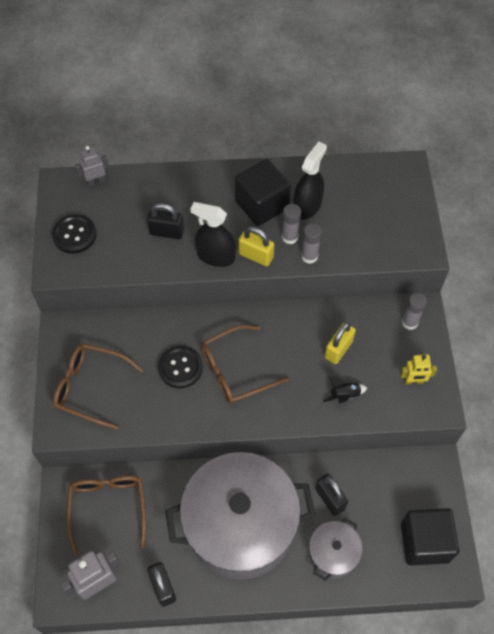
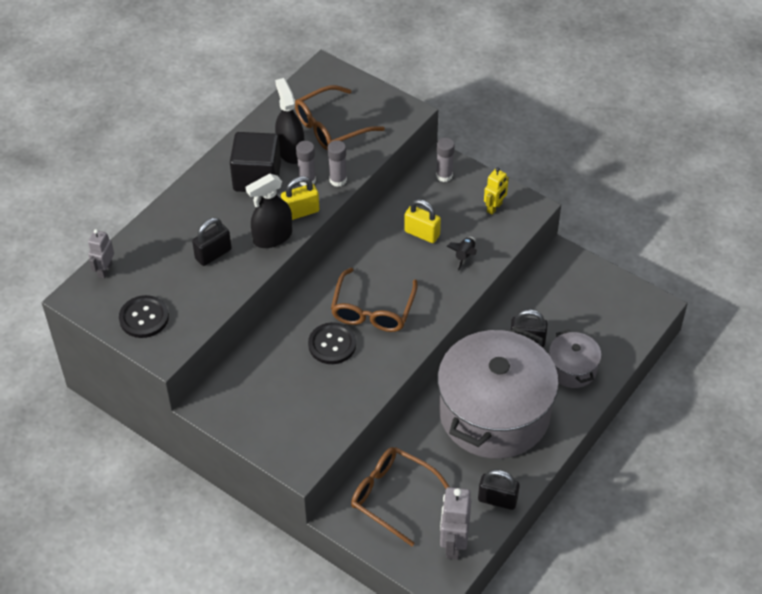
camera: 50 degrees left, 10 degrees down
brown glasses [53,343,143,430] -> brown glasses moved to [295,85,385,150]
yellow padlock [325,322,356,364] -> yellow padlock turned 45 degrees counterclockwise [404,199,441,243]
black cube [401,508,459,565] -> none

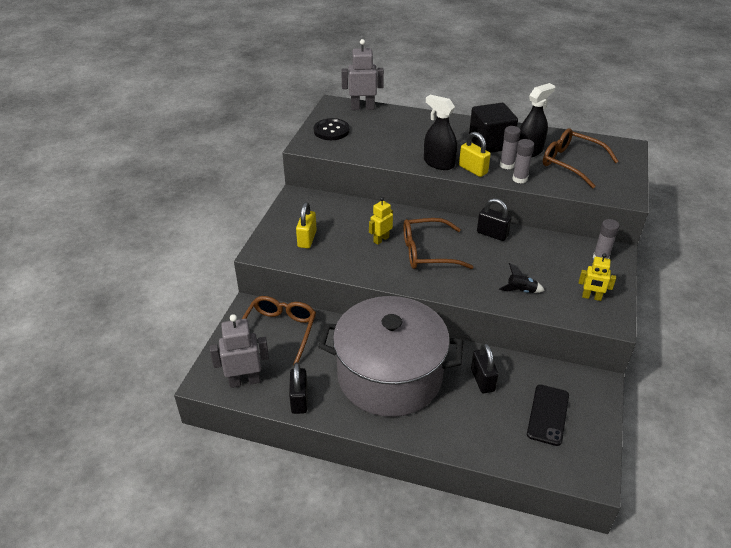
camera: 70 degrees right, 10 degrees down
grey robot [88,229,114,279] -> grey robot [341,39,384,110], size x1.60
black padlock [192,218,232,266] -> black padlock moved to [477,198,512,241]
black button [308,322,356,364] -> yellow robot [369,197,393,245]
yellow padlock [404,199,441,243] -> yellow padlock moved to [296,202,317,248]
grey pot [549,330,602,388] -> none
none -> black phone [527,385,569,446]

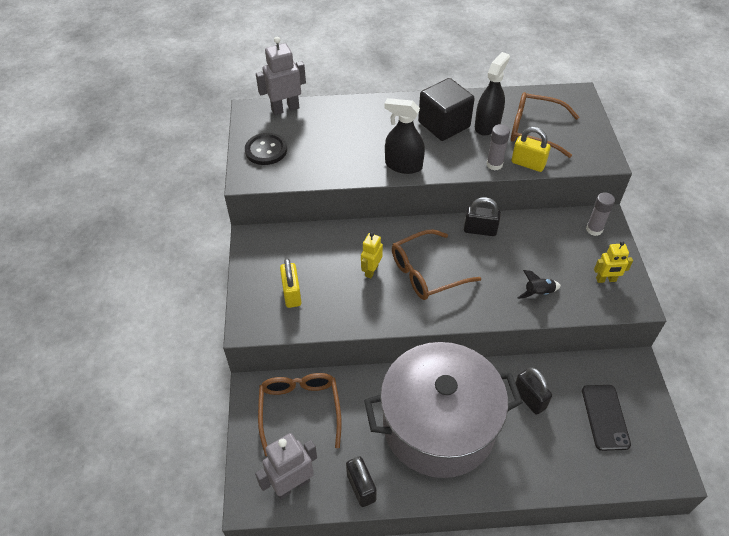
camera: 20 degrees left, 10 degrees up
yellow padlock [459,132,491,177] -> yellow padlock moved to [511,127,551,172]
grey glue stick [500,126,521,169] -> none

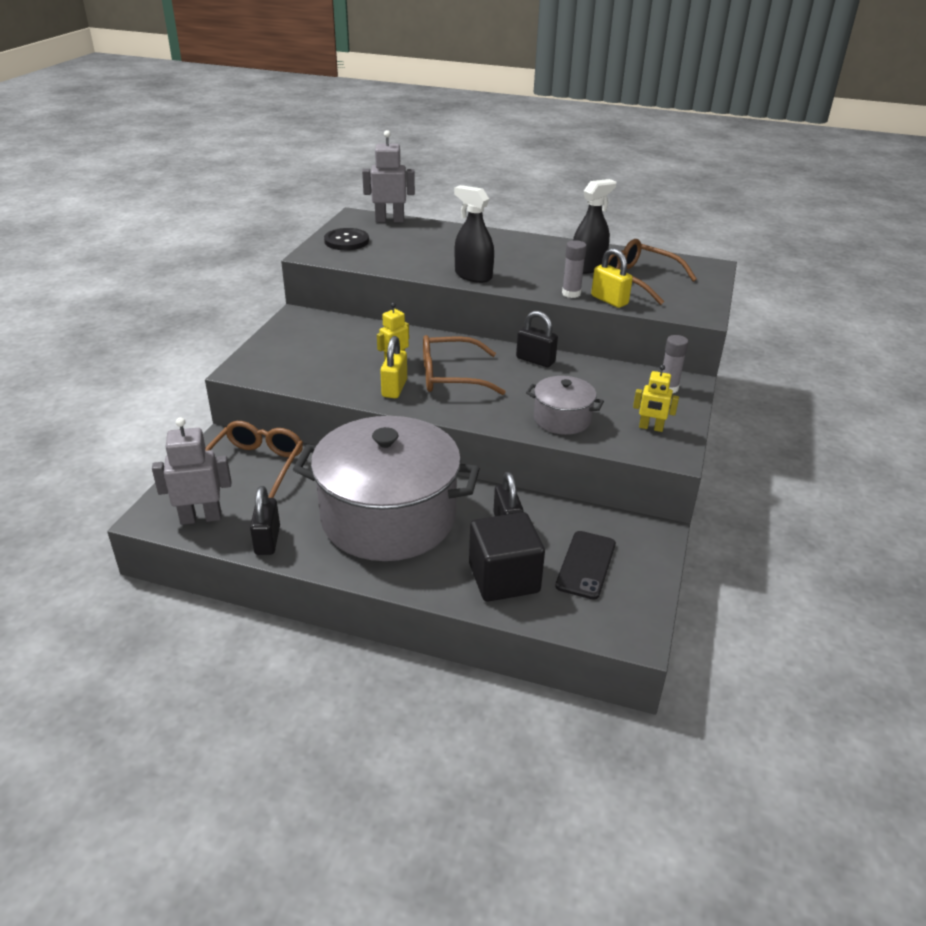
camera: 20 degrees right, 15 degrees down
yellow padlock [280,258,302,308] -> yellow padlock moved to [380,336,407,398]
black cube [418,78,475,141] -> black cube moved to [469,512,545,602]
black rocket [518,270,561,299] -> grey pot [526,376,604,435]

